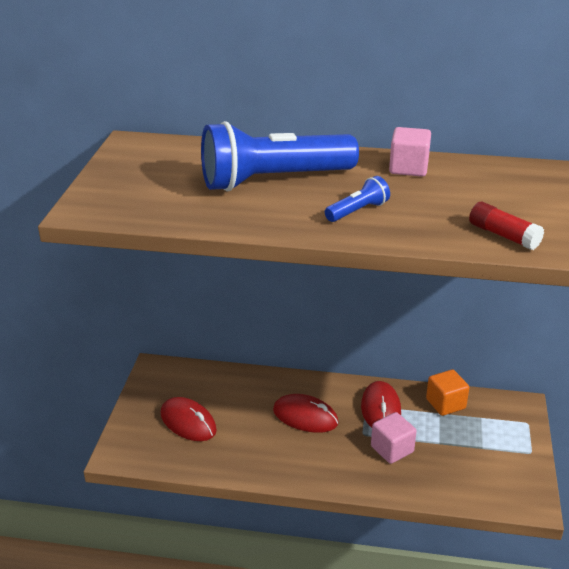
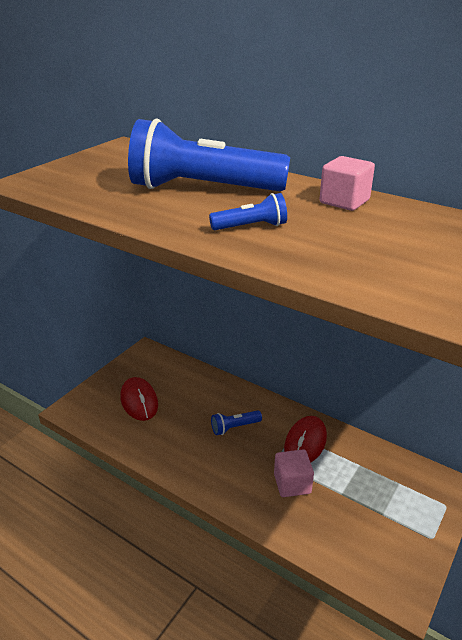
camera: 25 degrees right, 0 degrees up
red mouse [273,394,339,433] -> blue flashlight [211,410,262,435]
orange cube [426,369,469,416] -> none
red glue stick [469,202,544,250] -> none

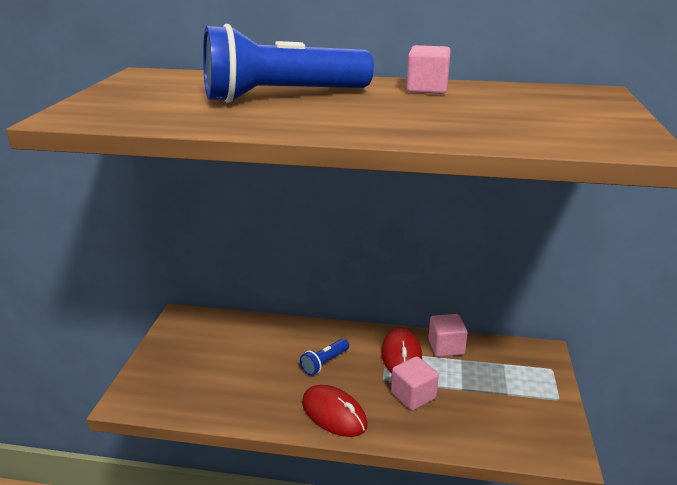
camera: 25 degrees left, 5 degrees down
red mouse [121,377,158,421] -> red mouse moved to [302,385,368,437]
blue flashlight [209,193,287,230] -> none
none -> pink cube [428,314,468,357]

